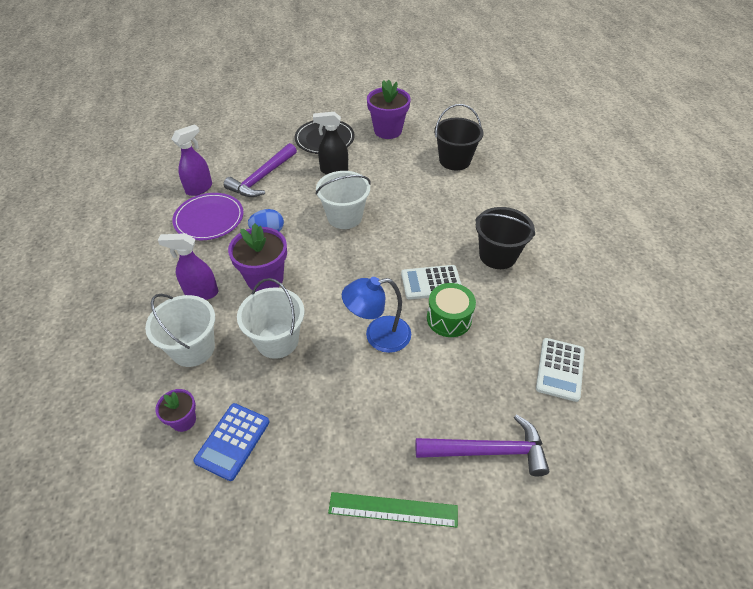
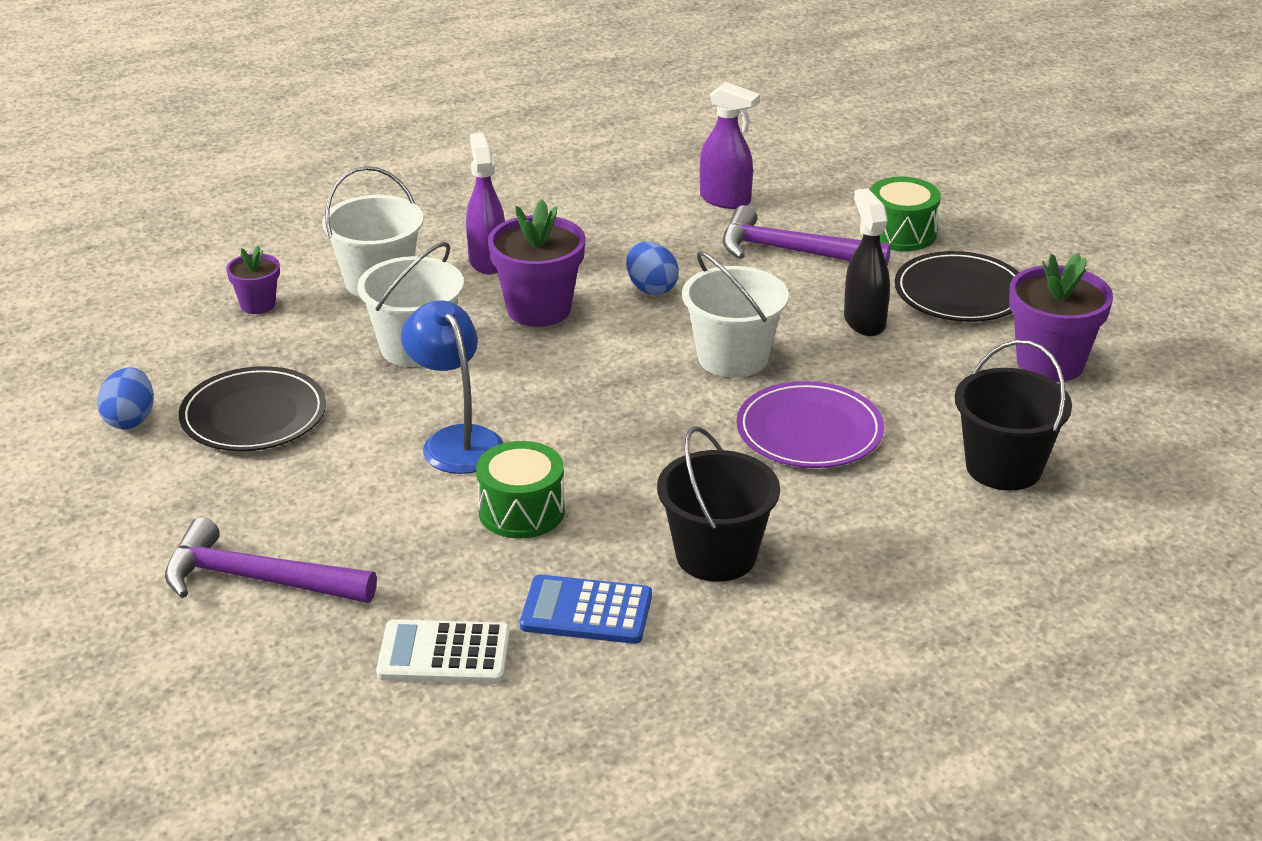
camera: 75 degrees right, 15 degrees down
purple plate [172,193,243,240] -> purple plate moved to [736,381,884,468]
blue calculator [193,403,270,481] -> blue calculator moved to [520,574,652,644]
green ruler [328,492,458,528] -> none
white calculator [401,265,462,299] -> none
purple hammer [415,414,549,476] -> purple hammer turned 120 degrees clockwise [165,517,377,603]
none -> blue egg [97,367,154,429]
none -> black plate [179,366,326,451]
none -> green drum [870,177,941,251]

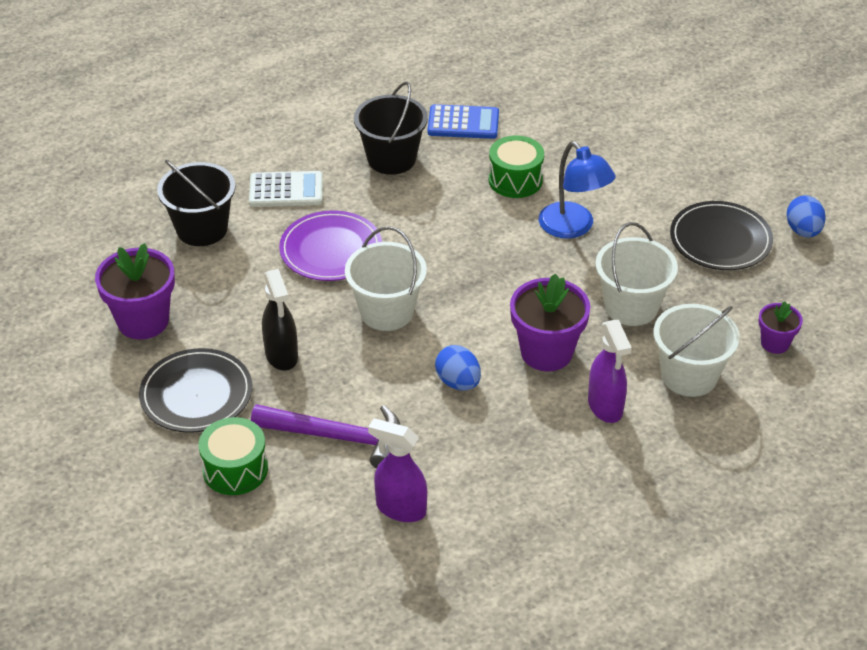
camera: 175 degrees right, 10 degrees up
purple hammer [165,517,377,603] -> none
white calculator [376,619,510,684] -> white calculator moved to [249,171,323,207]

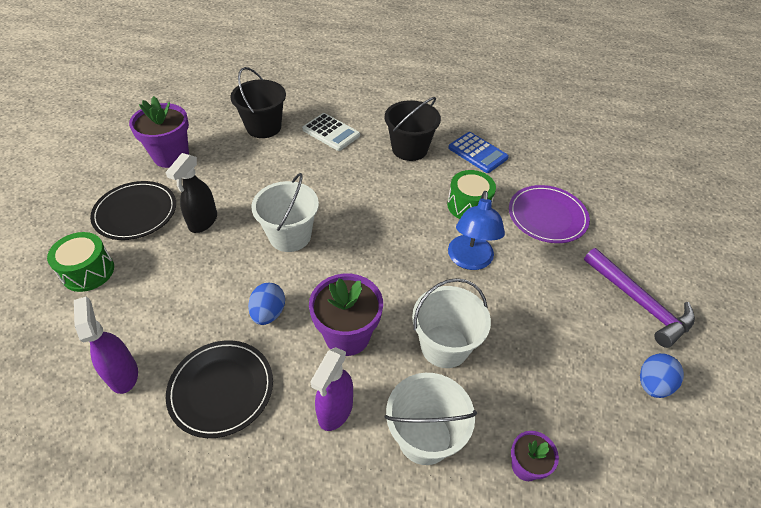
camera: 40 degrees right, 5 degrees up
purple hammer [251,404,400,468] -> purple hammer moved to [584,248,695,348]
purple plate [279,210,382,281] -> purple plate moved to [509,185,590,243]
black plate [670,201,773,270] -> black plate moved to [166,340,273,438]

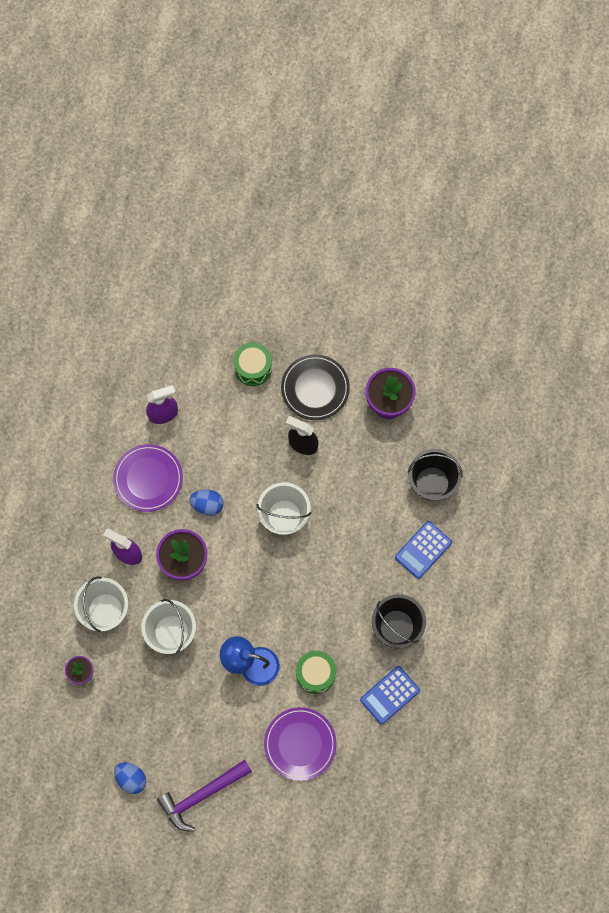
camera: 95 degrees right, 25 degrees up
black plate [166,340,273,438] -> purple plate [113,444,183,512]
white calculator [302,113,360,151] -> blue calculator [395,521,452,579]

